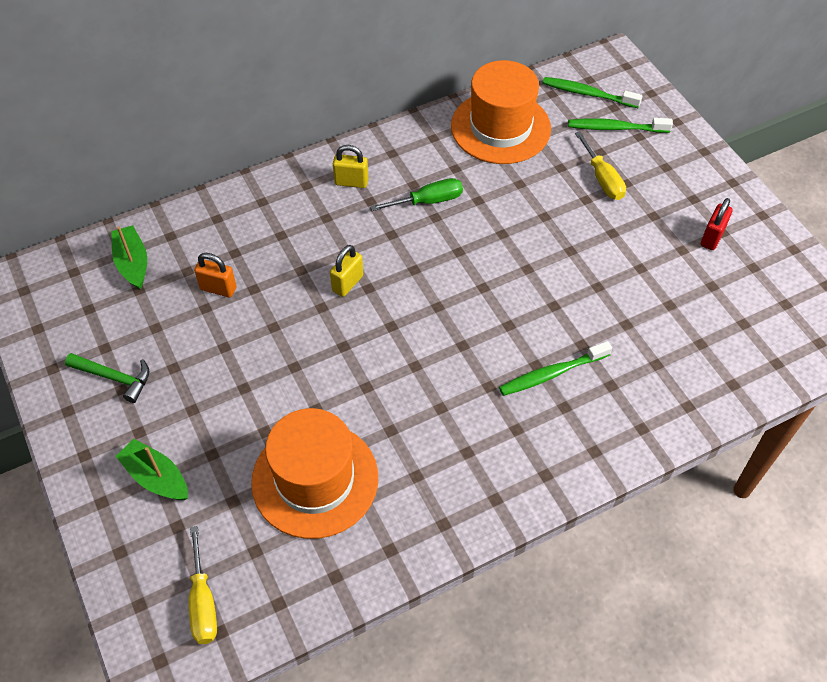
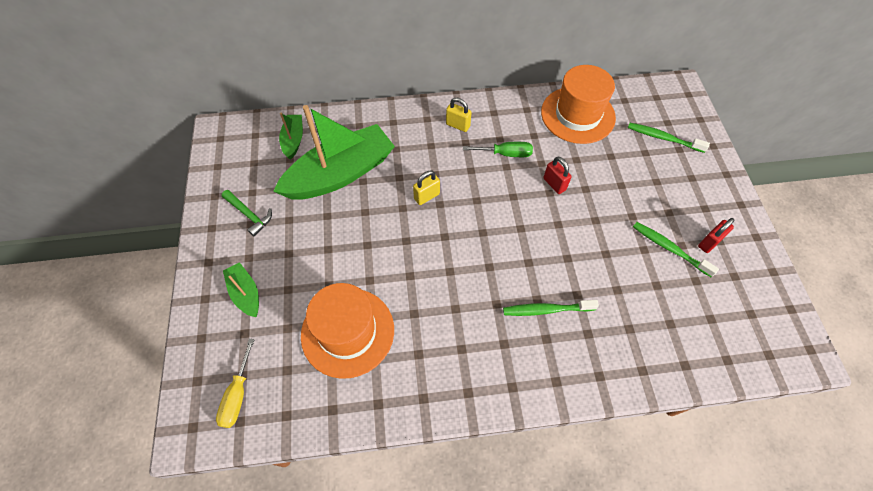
camera: 20 degrees right, 5 degrees up
orange padlock [194,253,237,297] -> green boat [273,105,395,200]
green toothbrush [542,77,642,108] -> green toothbrush moved to [633,222,719,277]
yellow screwdriver [575,131,626,200] -> none
none -> red padlock [543,157,572,194]

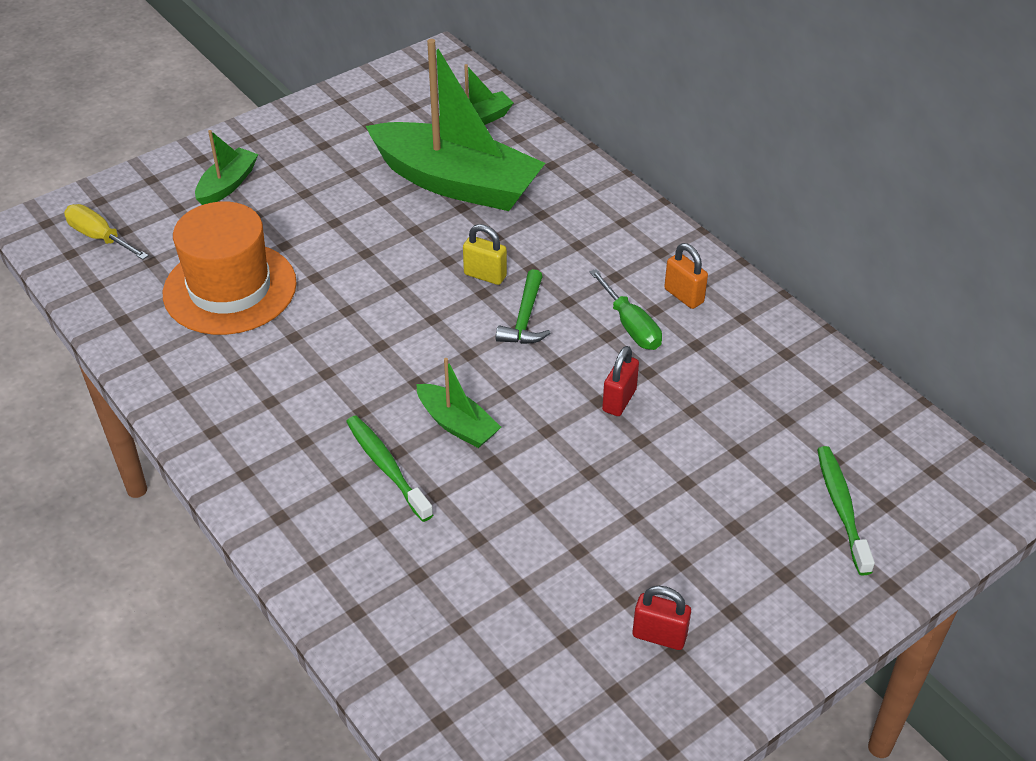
camera: 60 degrees right, 15 degrees down
yellow screwdriver [216,339,255,428] -> yellow screwdriver turned 60 degrees clockwise [64,204,149,260]
green hammer [222,190,272,236] -> green hammer moved to [496,269,551,344]
yellow padlock [446,98,472,132] -> none
orange hat [541,65,616,144] -> none
green toothbrush [633,222,719,277] -> none
none -> green boat [416,358,501,448]
none -> orange padlock [664,243,708,309]

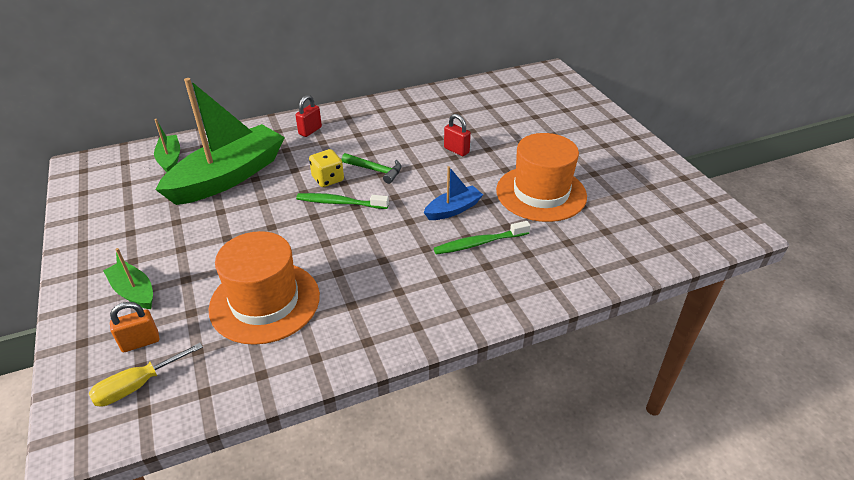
camera: 75 degrees left, 5 degrees down
green boat [416,358,501,448] -> blue boat [424,166,483,220]
yellow padlock [463,224,507,285] -> yellow dice [309,149,344,187]
green screwdriver [590,269,662,350] -> none
red padlock [633,586,691,650] -> red padlock moved to [295,95,322,137]
orange padlock [664,243,708,309] -> orange padlock moved to [110,302,159,352]
green toothbrush [817,446,875,576] -> green toothbrush moved to [296,193,389,209]
none -> orange hat [496,133,587,222]

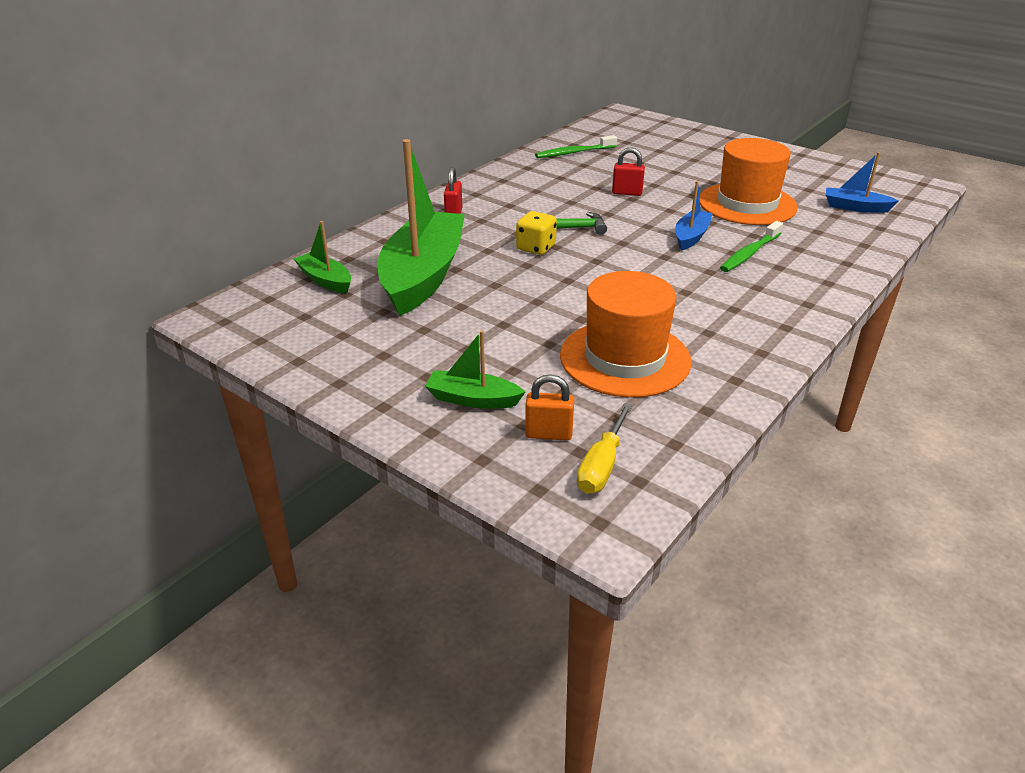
camera: 30 degrees left, 5 degrees down
orange padlock [110,302,159,352] -> orange padlock turned 60 degrees clockwise [525,374,574,441]
green toothbrush [296,193,389,209] -> green toothbrush moved to [535,135,617,158]
none -> blue boat [826,152,899,213]

